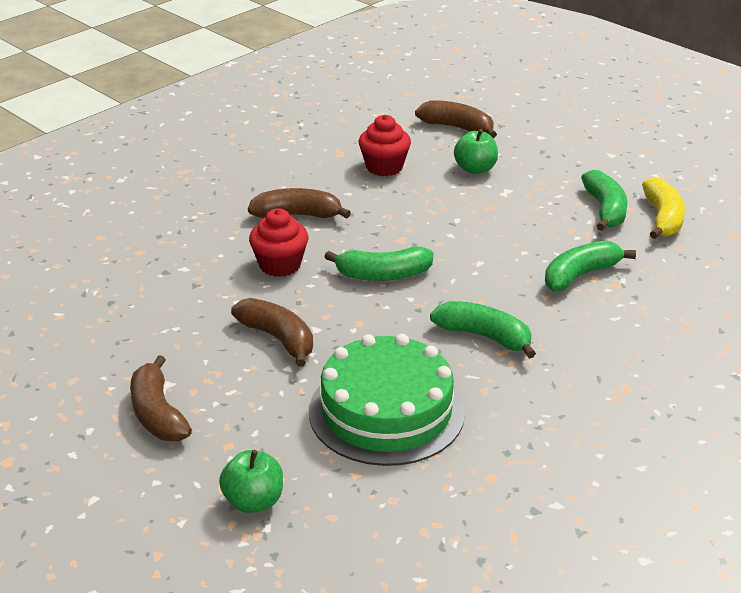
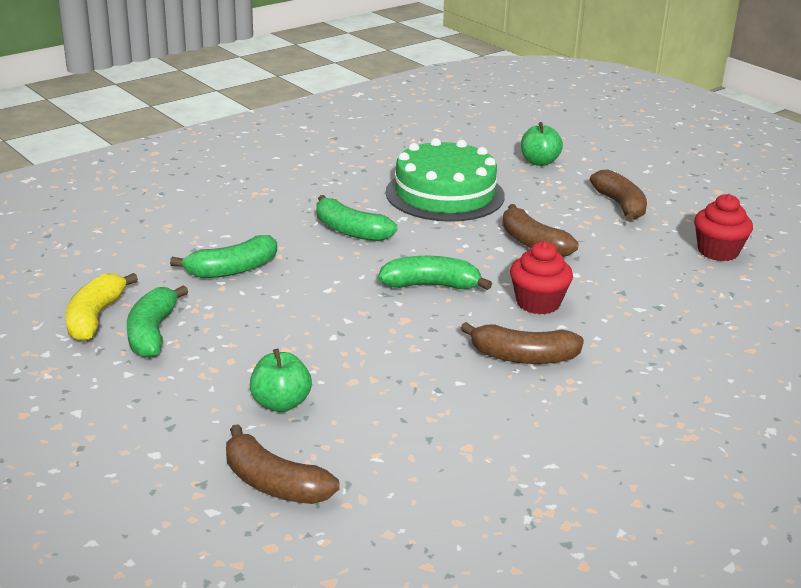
camera: 175 degrees left, 5 degrees down
red cupcake [359,115,411,176] -> red cupcake moved to [694,194,753,261]

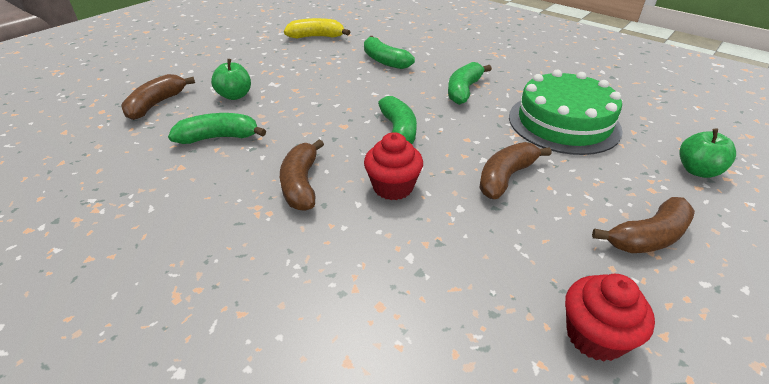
camera: 80 degrees right, 10 degrees up
green banana [127,285,188,358] -> green banana moved to [168,113,266,144]

